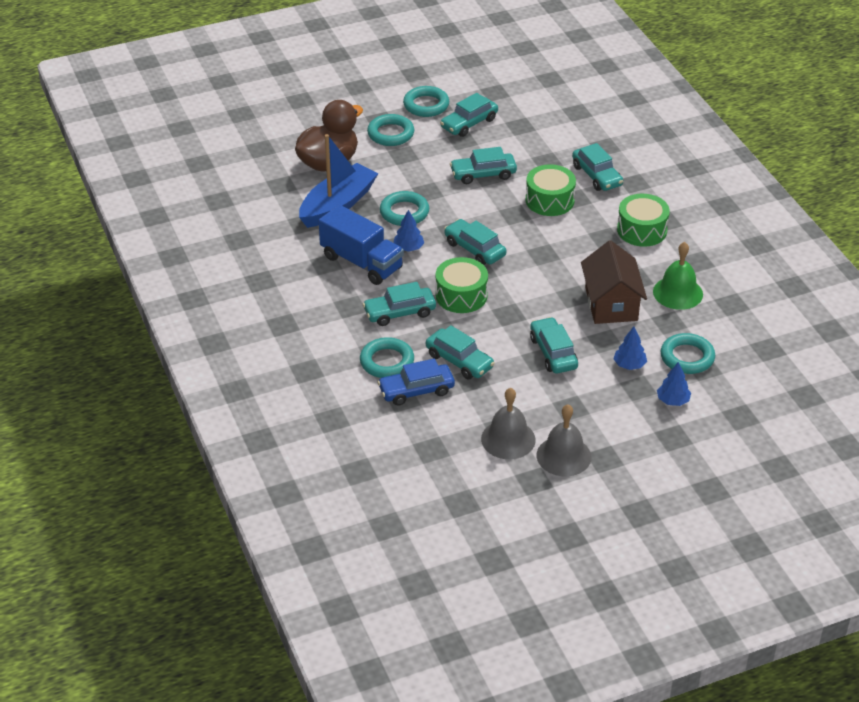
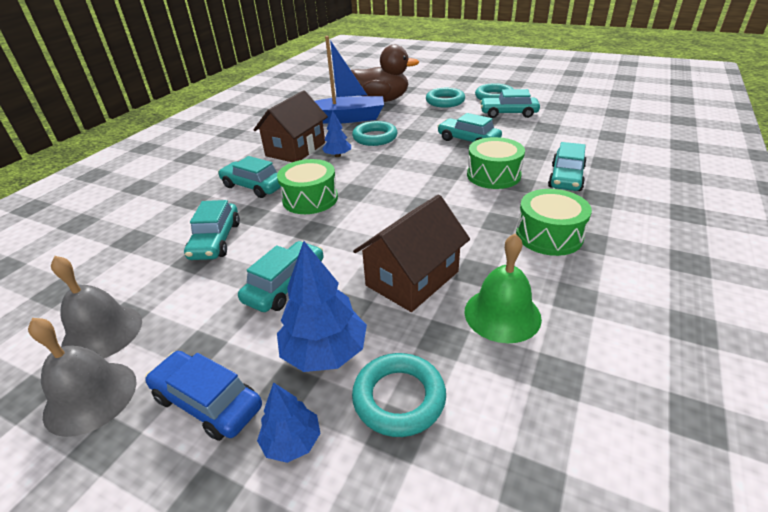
camera: 50 degrees right, 5 degrees down
blue truck [319,205,404,285] -> brown house [253,90,328,162]
turquoise ring [360,337,414,378] -> none
blue car [378,359,455,406] -> blue car moved to [145,351,262,441]
turquoise car [444,219,506,265] -> none
blue tree [613,327,647,370] -> blue tree [277,241,367,372], size x1.71

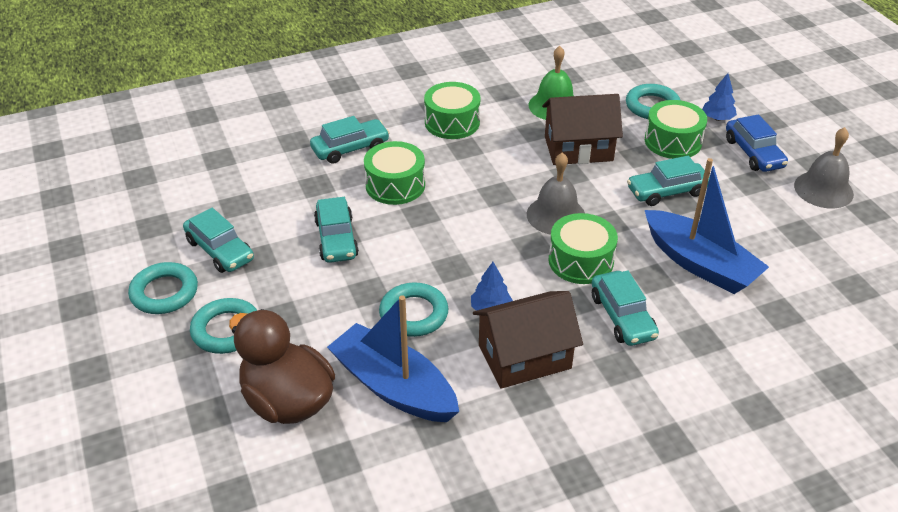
camera: 140 degrees left, 5 degrees up
grey bell [51,256,142,358] -> grey bell moved to [527,152,585,235]
turquoise car [184,200,240,260] -> blue boat [645,158,769,294]
blue tree [277,241,367,372] -> green drum [645,100,707,159]

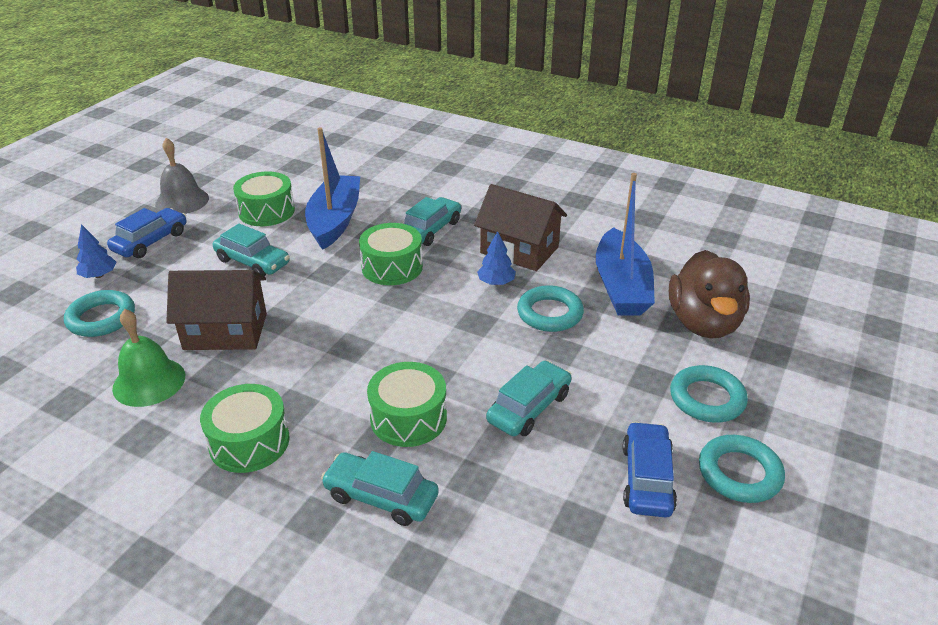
camera: 130 degrees left, 5 degrees down
turquoise car [183,208,254,273] -> blue car [622,421,677,518]
grey bell [527,152,585,235] -> none
brown house [542,94,623,165] -> brown house turned 45 degrees counterclockwise [166,270,267,350]
green drum [645,100,707,159] -> green drum moved to [233,171,295,226]

